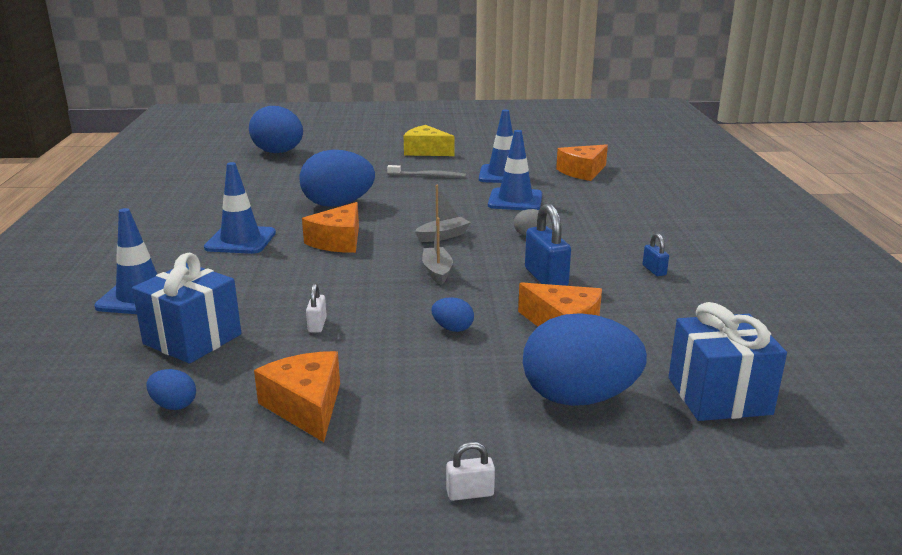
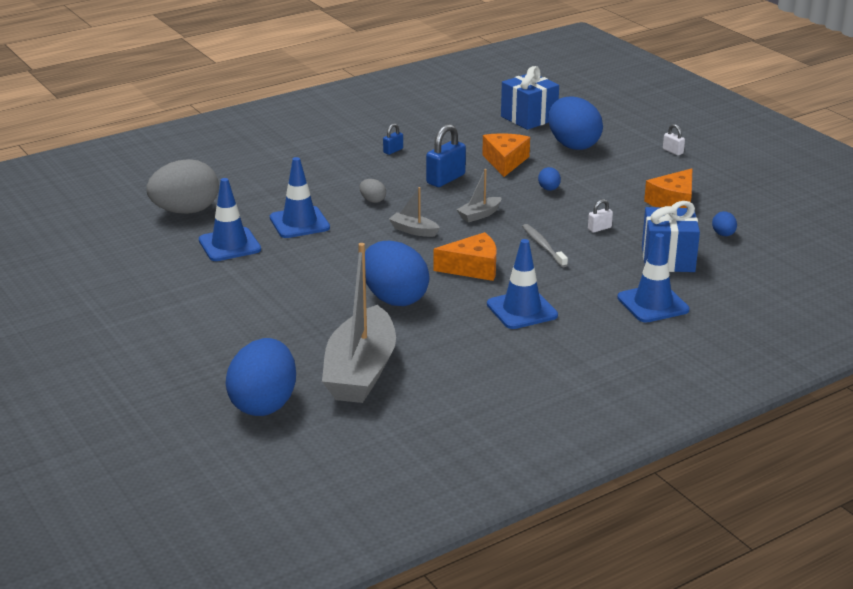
camera: 120 degrees left, 5 degrees up
grey toothbrush [387,165,466,178] -> grey toothbrush moved to [522,224,568,267]
yellow cheese [404,125,455,156] -> none
orange cheese [556,144,608,181] -> grey egg [146,159,219,214]
none -> grey boat [322,243,396,403]

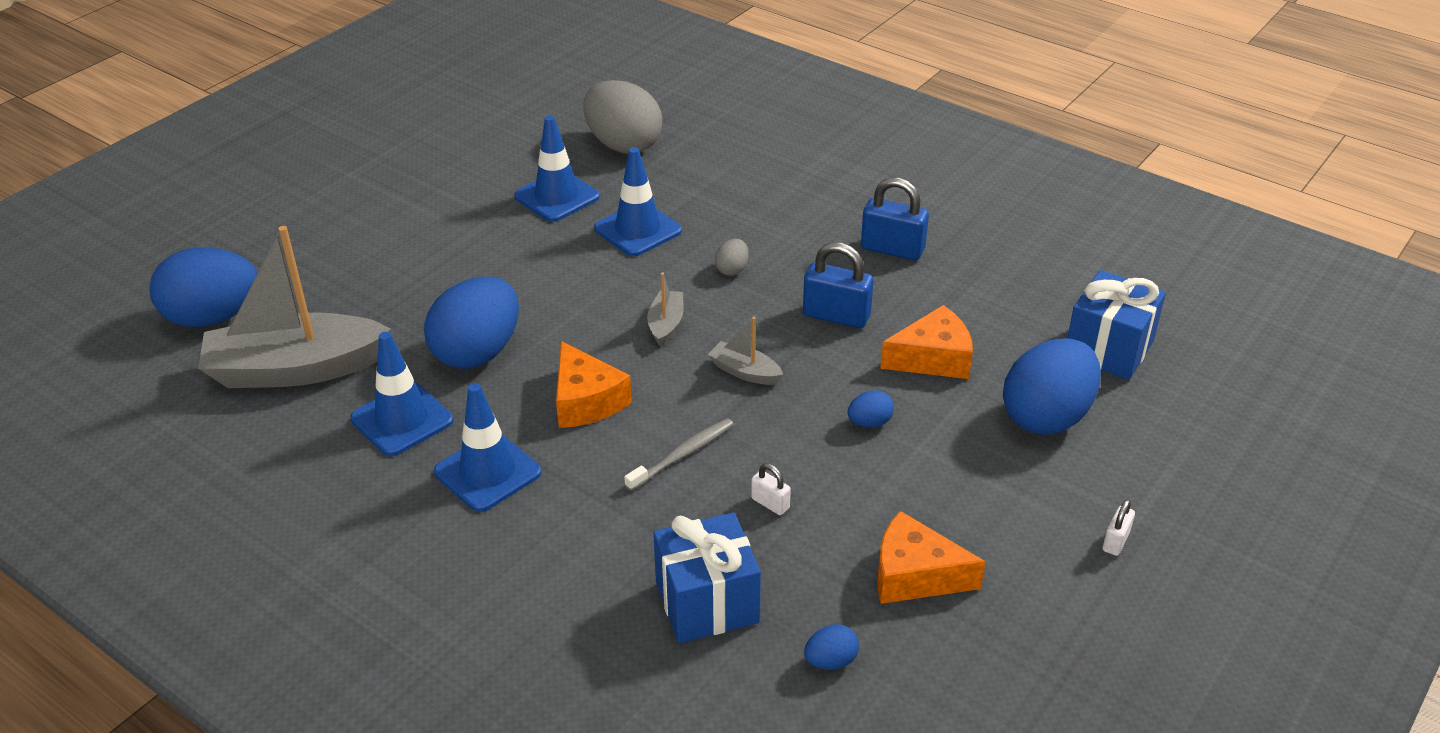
camera: 70 degrees right, 10 degrees up
blue padlock [383,123,403,155] -> blue padlock [861,177,929,261], size x1.93
blue traffic cone [617,233,690,322] -> blue traffic cone moved to [350,332,453,456]

